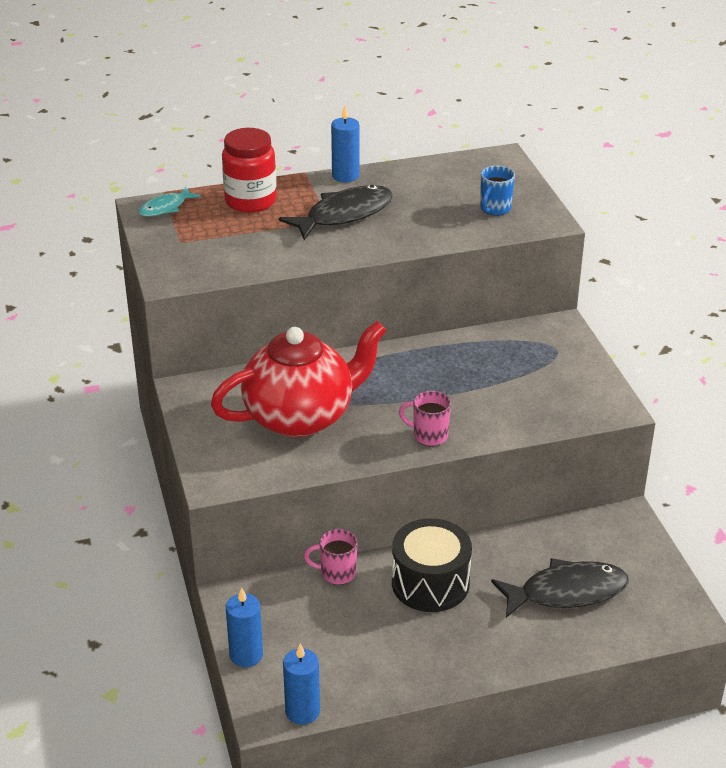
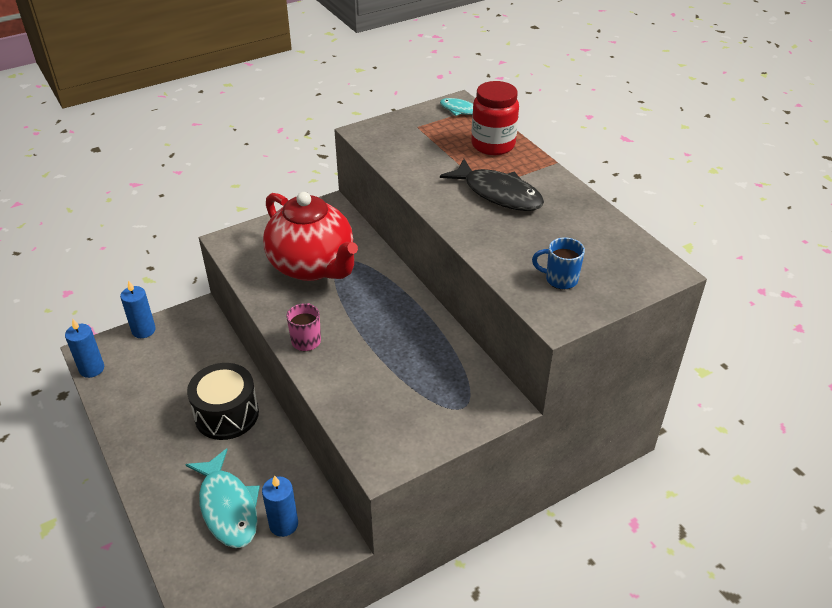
camera: 75 degrees right, 5 degrees up
pink mug [304,529,357,585] -> none
blue candle [331,105,359,182] -> blue candle moved to [262,475,298,537]
black fish [491,558,629,618] -> turquoise fish [185,448,260,548]

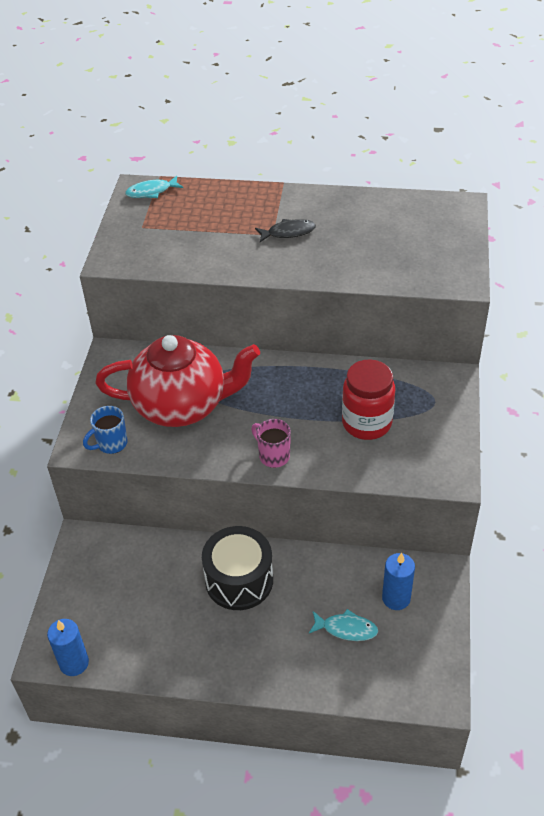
camera: 50 degrees left, 5 degrees up
blue candle [120,280,156,338] -> none
turquoise fish [185,448,260,548] -> turquoise fish [309,609,378,641], size x0.56
black fish [440,159,544,211] -> black fish [255,219,316,242], size x0.56
red jar [471,81,519,155] -> red jar moved to [342,360,395,440]
blue mug [532,237,585,290] -> blue mug moved to [83,406,127,454]

